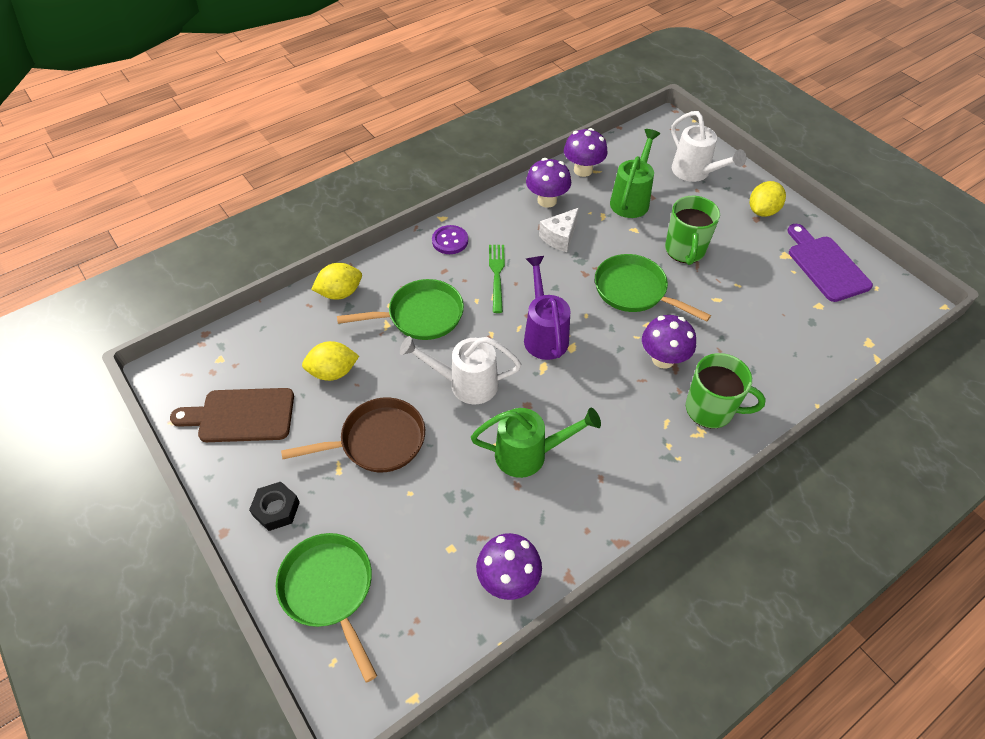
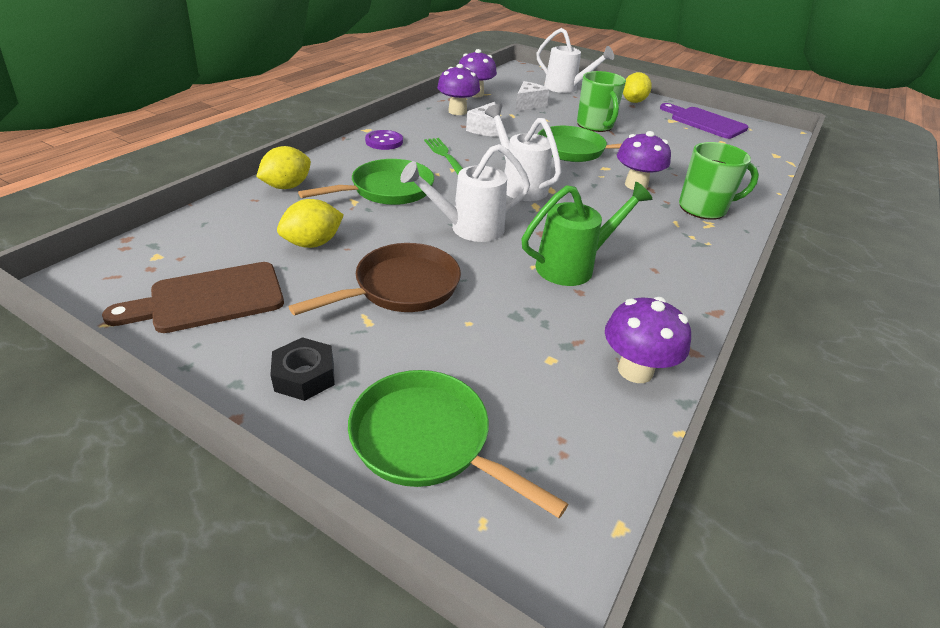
camera: 25 degrees left, 15 degrees down
purple watering can [524,256,570,360] -> white watering can [485,103,561,201]
green watering can [610,129,660,218] -> white cheese [515,81,550,112]

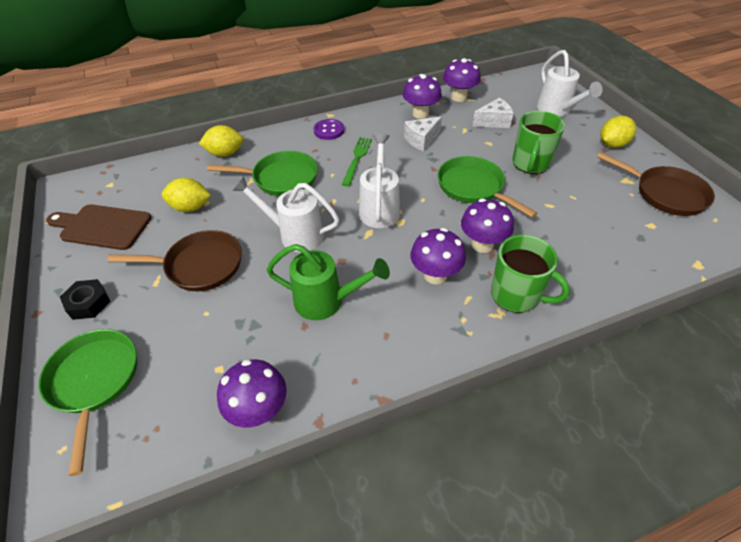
camera: 40 degrees right, 10 degrees up
purple cutting board [660,103,748,139] -> brown pan [597,152,715,216]
none -> purple mushroom [410,228,466,284]

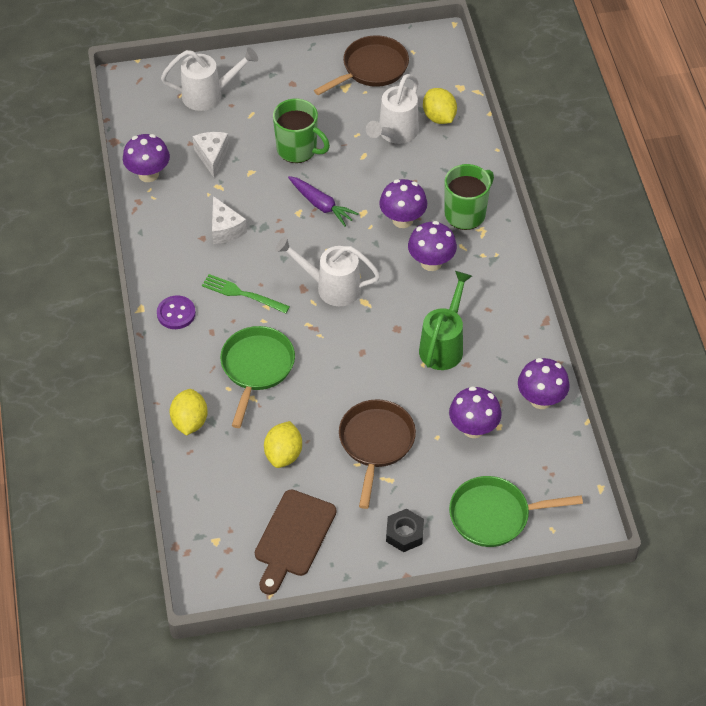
camera: 80 degrees left, 5 degrees up
white watering can [232,176,339,252] -> white watering can moved to [366,74,419,144]
purple mushroom [403,74,442,119] -> purple mushroom moved to [449,386,502,438]
green pan [438,156,537,218] -> purple carrot [288,176,359,227]
yellow lemon [600,116,637,148] -> yellow lemon moved to [423,88,457,124]

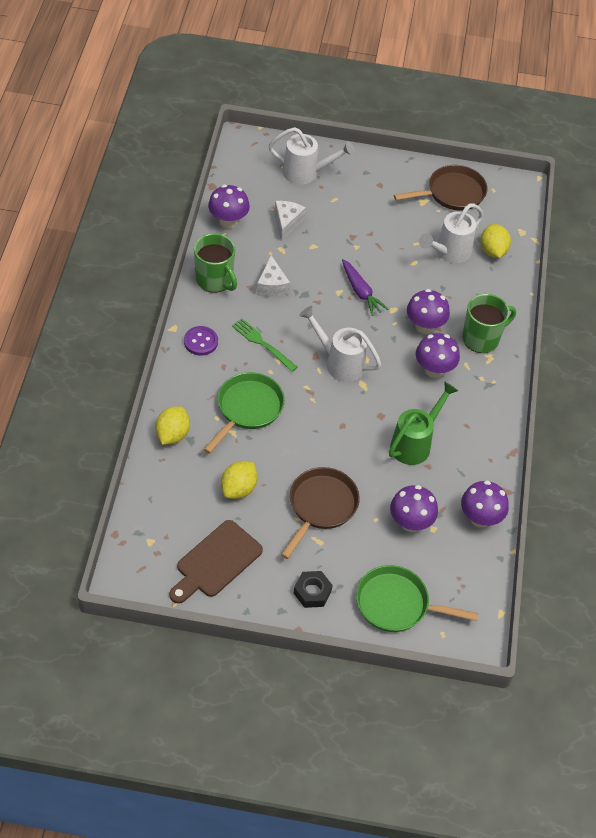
camera: 15 degrees right, 0 degrees up
green mug [273,99,330,163] -> green mug moved to [194,233,237,293]

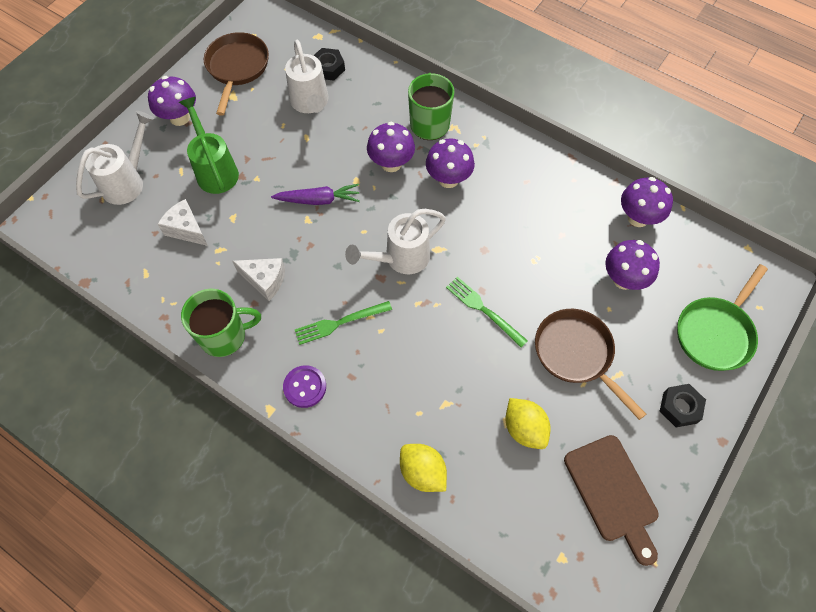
camera: 60 degrees left, 10 degrees up
green pan [203,372,285,454] -> none
purple mushroom [208,185,250,228] -> purple mushroom moved to [148,76,196,126]
green watering can [389,381,458,465] -> green watering can moved to [179,97,239,194]
yellow lemon [481,224,511,258] -> black nut [313,48,345,81]
none -> green fork [446,277,528,348]

